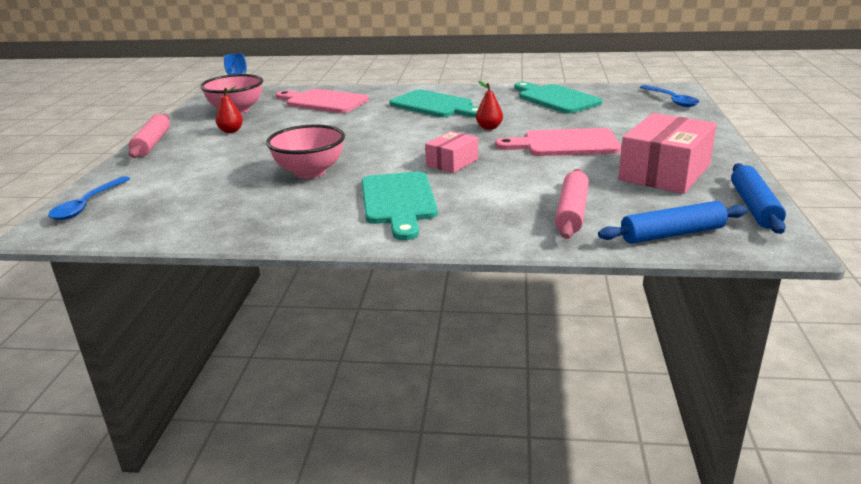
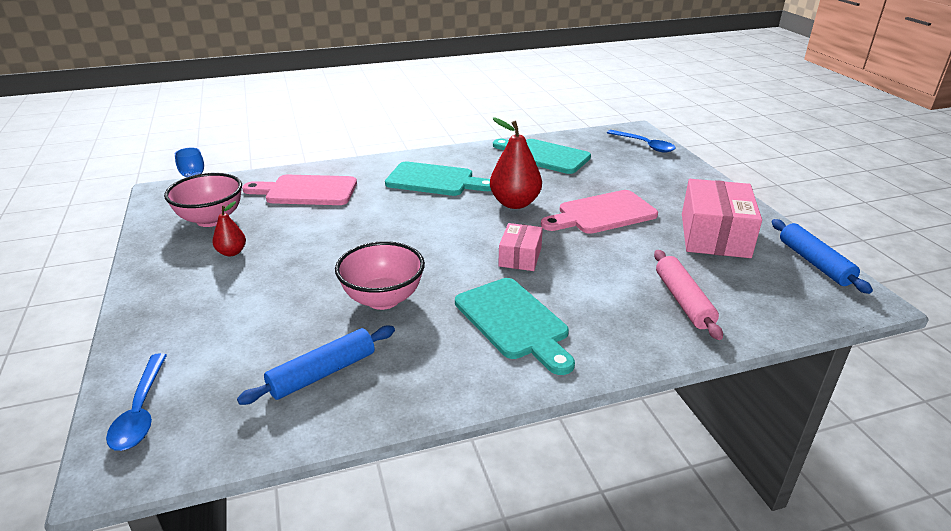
camera: 25 degrees left, 5 degrees up
pink rolling pin [129,114,170,158] -> none
red pear [476,81,503,130] -> red pear [490,118,542,209], size x1.86
blue rolling pin [598,201,747,244] -> blue rolling pin moved to [237,326,395,405]

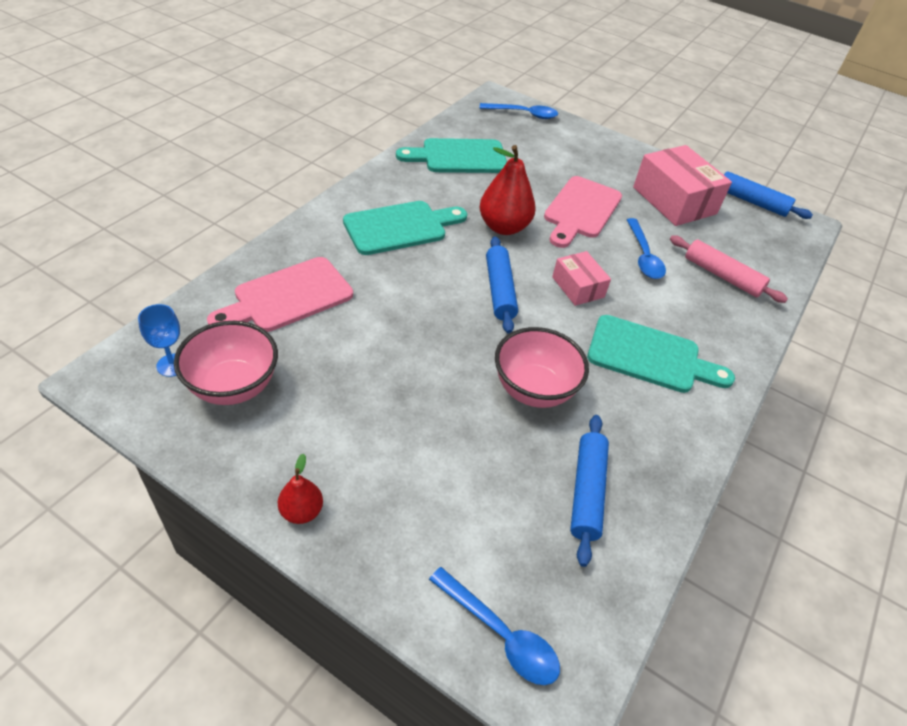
camera: 45 degrees left, 15 degrees up
red pear [212,201,246,256] -> red pear moved to [278,454,323,524]
none -> blue rolling pin [486,236,518,334]
none -> blue spoon [627,218,666,279]

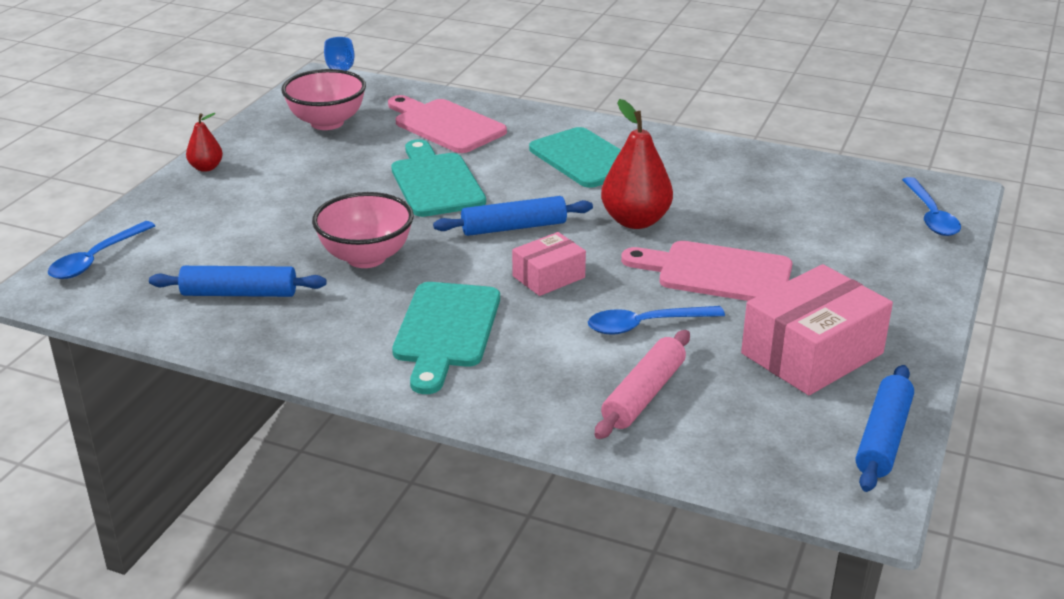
camera: 85 degrees right, 15 degrees down
turquoise cutting board [396,138,507,173] -> turquoise cutting board moved to [391,139,486,217]

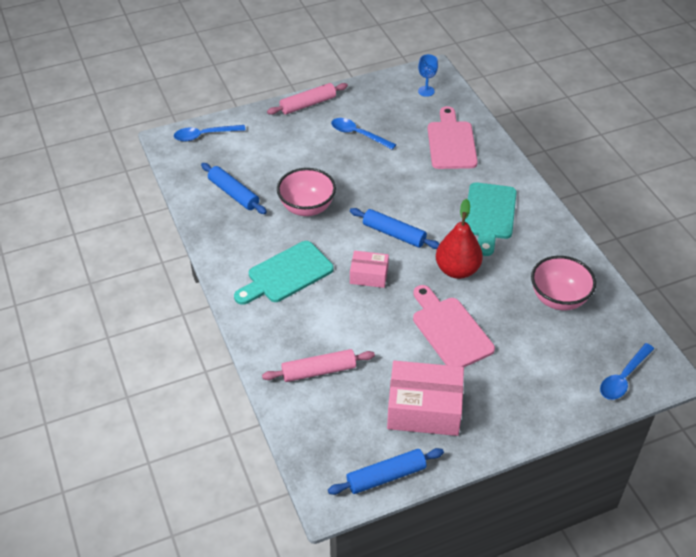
camera: 45 degrees right, 15 degrees up
red pear [186,113,223,172] -> pink rolling pin [267,83,348,115]
pink bowl [282,69,366,130] -> pink bowl moved to [531,256,596,310]
turquoise cutting board [391,139,486,217] -> none
blue spoon [588,306,725,335] -> blue spoon moved to [331,118,396,150]

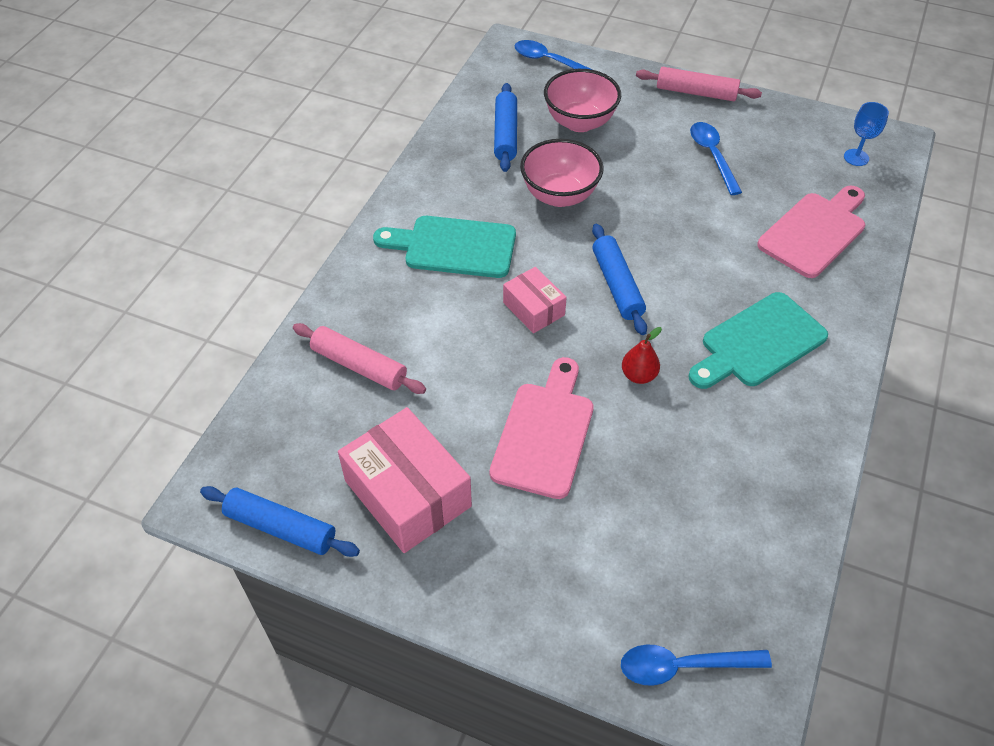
camera: 45 degrees right, 5 degrees up
red pear [436,199,483,279] -> red pear [622,327,662,384], size x0.54
pink bowl [531,256,596,310] -> pink bowl moved to [544,69,621,132]

